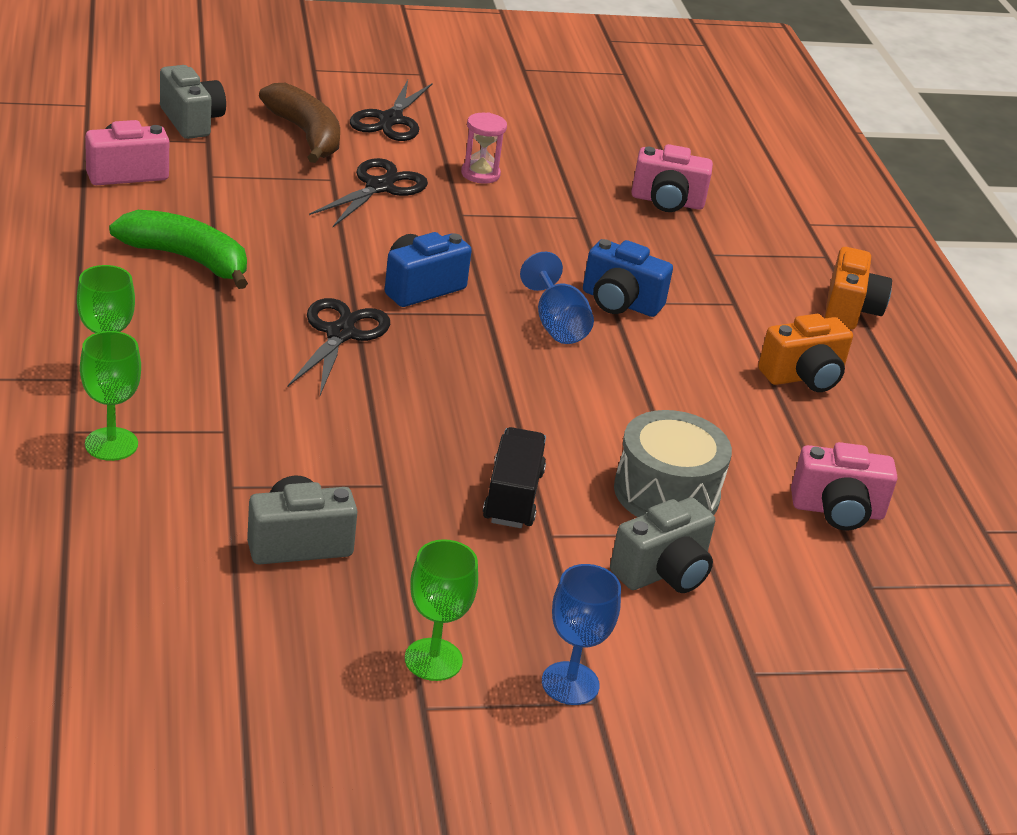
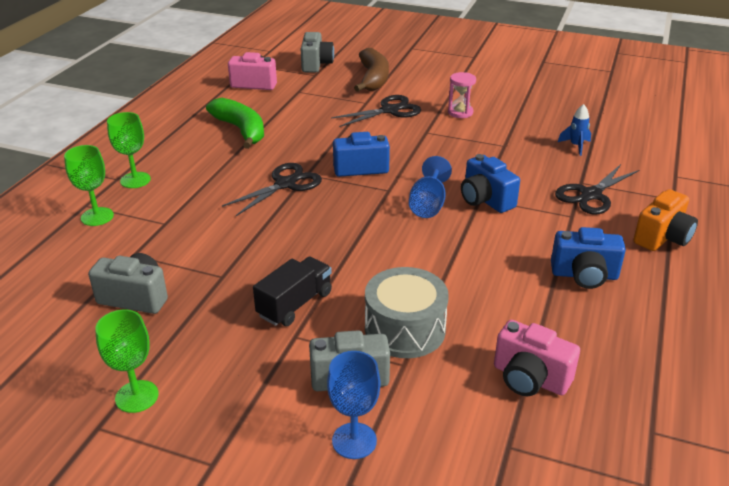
camera: 35 degrees right, 0 degrees up
black scissors [350,80,433,141] -> black scissors moved to [555,164,639,214]
blue goblet [542,564,621,705] -> blue goblet moved to [327,351,380,459]
pink camera [631,144,713,212] -> blue rocket [558,104,591,156]
orange camera [758,314,853,392] -> blue camera [551,227,626,289]

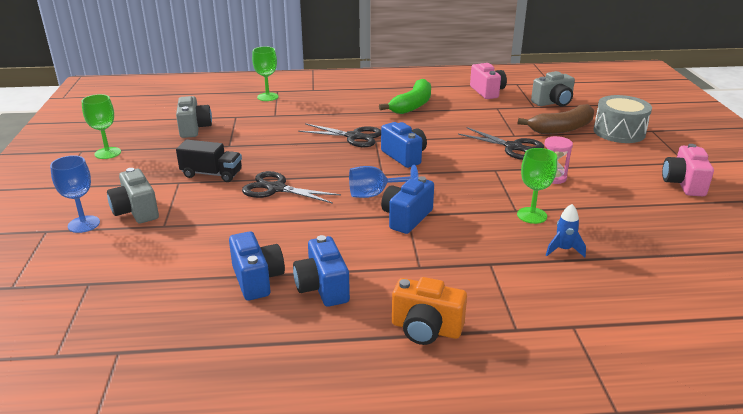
camera: 65 degrees right, 5 degrees down
green goblet [107,112,151,188] -> green goblet moved to [517,148,557,224]
grey drum [365,267,449,358] -> grey drum moved to [593,95,652,143]
pink camera [494,320,580,396] -> pink camera moved to [662,144,714,196]
black scissors [555,164,639,214] -> black scissors moved to [242,171,341,204]
none -> blue camera [229,231,285,301]

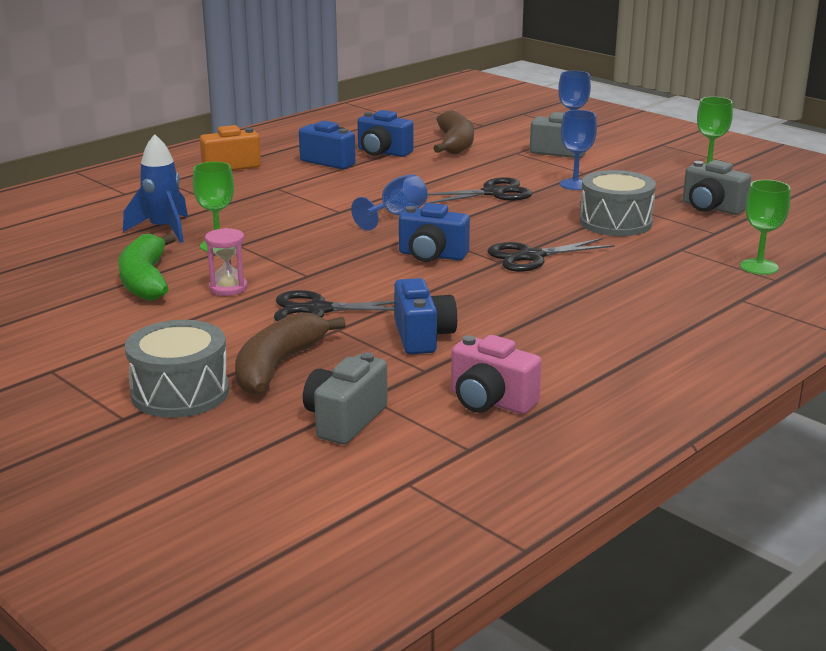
camera: 140 degrees right, 5 degrees down
black truck [176,140,242,182] -> blue goblet [560,110,597,190]
green banana [379,79,431,114] -> green banana moved to [118,233,176,301]
blue camera [381,176,434,234] -> blue camera moved to [394,278,457,354]
blue rocket [546,204,586,257] -> blue rocket [123,134,188,243], size x1.70
pink camera [662,144,714,196] -> none
none -> brown banana [434,110,474,155]
none -> grey drum [580,170,656,236]

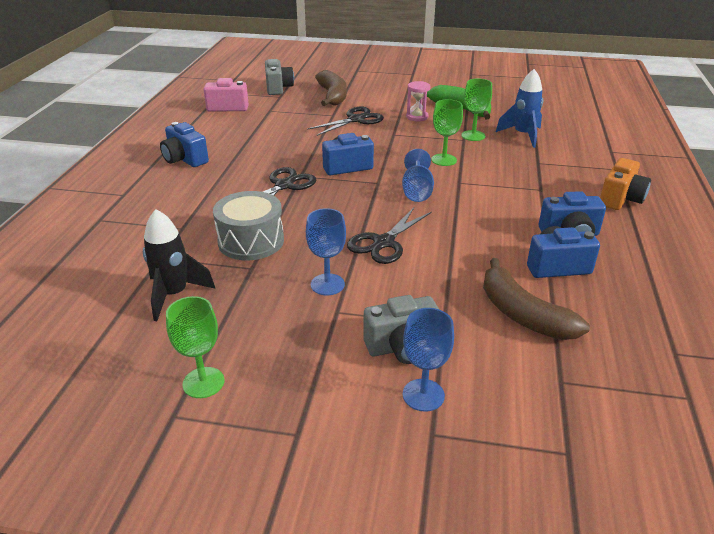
camera: 145 degrees right, 10 degrees up
grey drum [125,320,229,418] -> none
blue camera [394,278,457,354] -> blue camera moved to [160,122,209,167]
grey camera [683,160,751,215] -> black rocket [143,209,215,321]
green goblet [740,180,791,275] -> green goblet moved to [431,99,463,166]

